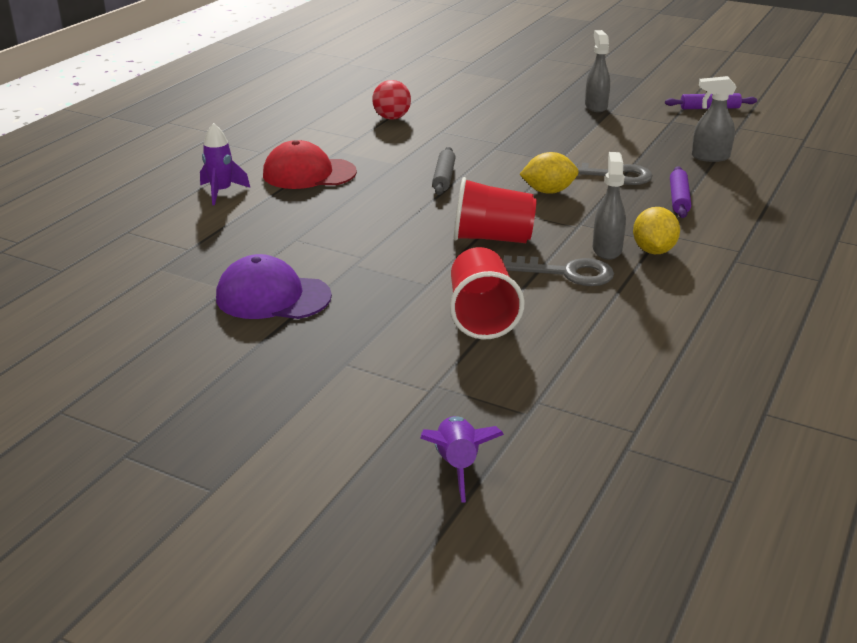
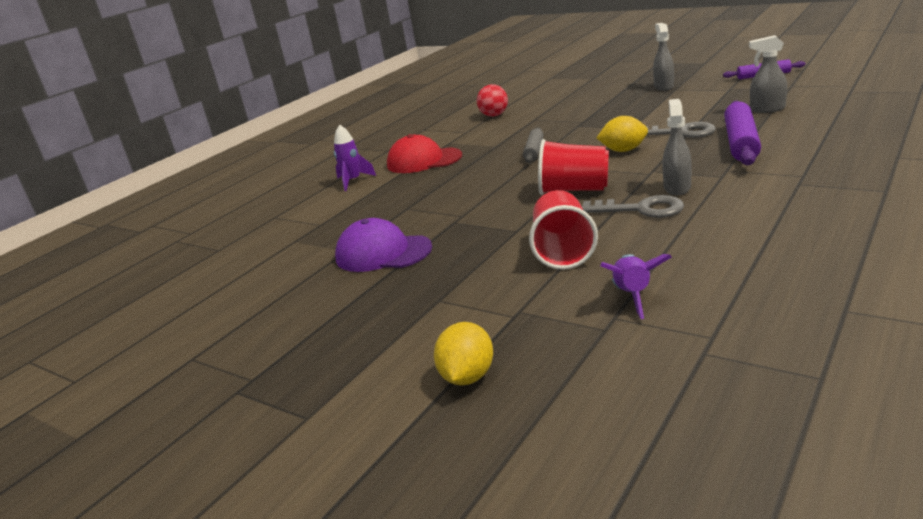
camera: 10 degrees right, 5 degrees down
purple rocket [420,416,504,503] -> purple rocket moved to [600,254,672,319]
yellow lemon [633,207,680,254] -> yellow lemon moved to [434,322,493,385]
purple rolling pin [670,166,691,218] -> purple rolling pin [724,101,761,165], size x1.70

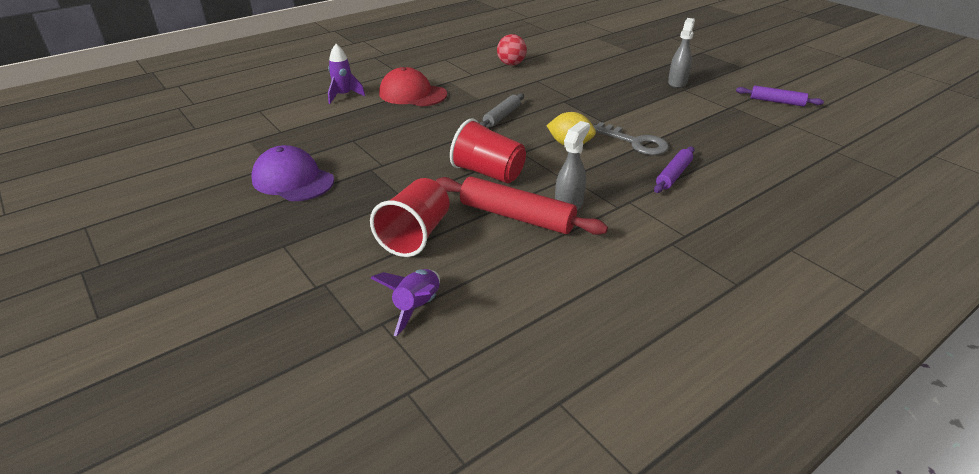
camera: 15 degrees right, 10 degrees up
yellow lemon [434,322,493,385] -> none
grey key [581,195,684,218] -> red rolling pin [436,176,608,235]
purple rolling pin [724,101,761,165] -> purple rolling pin [654,146,694,193], size x0.59
grey spray bottle [749,35,787,113] -> none

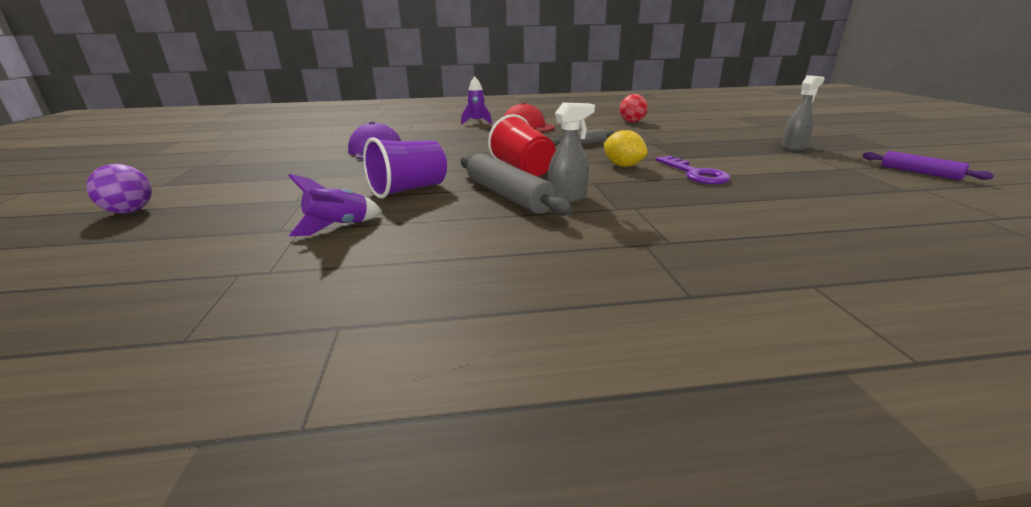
camera: 30 degrees right, 10 degrees down
red cup [370,178,449,257] -> purple cup [363,137,447,198]
red rolling pin [436,176,608,235] -> grey rolling pin [460,154,572,216]
grey key [593,122,669,155] -> purple key [656,156,731,184]
purple rolling pin [654,146,694,193] -> none
none -> purple ball [87,164,152,213]

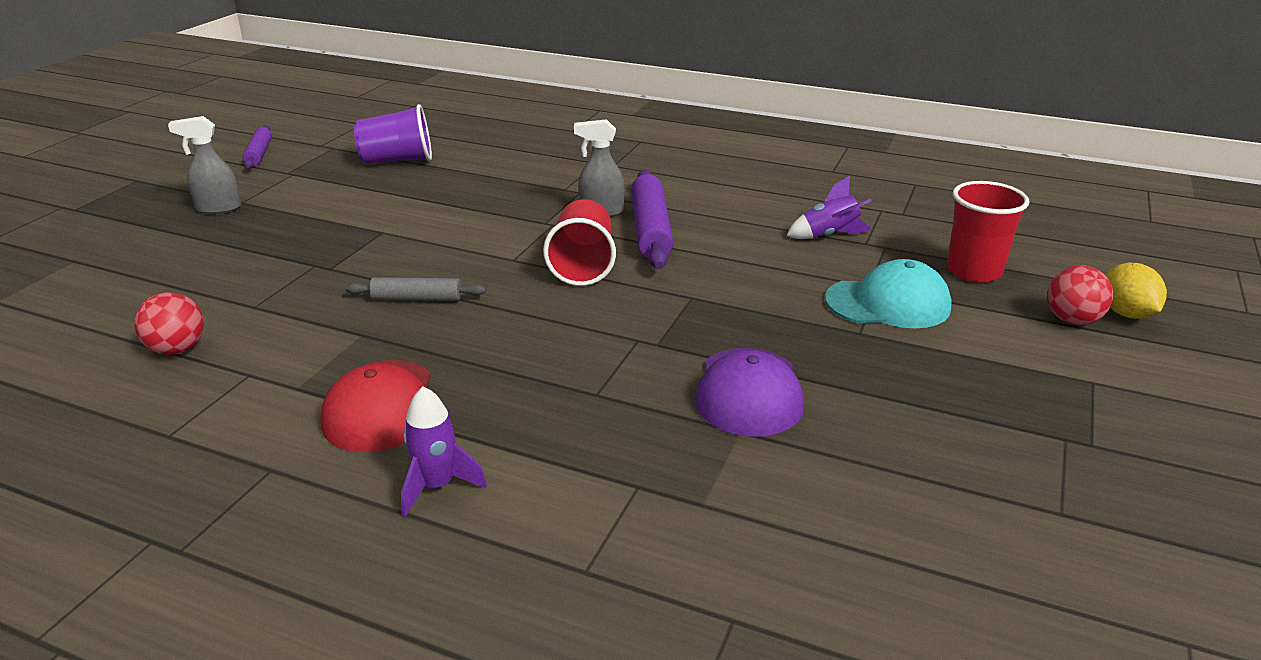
camera: 150 degrees left, 5 degrees up
purple ball [87,164,152,213] -> red ball [1047,265,1113,325]
purple cup [363,137,447,198] -> purple cup moved to [354,104,432,164]
grey rolling pin [460,154,572,216] -> purple rolling pin [631,170,674,269]
yellow lemon [604,130,648,167] -> yellow lemon moved to [1105,263,1167,319]
purple key [656,156,731,184] -> none
none -> turquoise cap [825,259,952,328]
none -> red cup [947,181,1029,283]

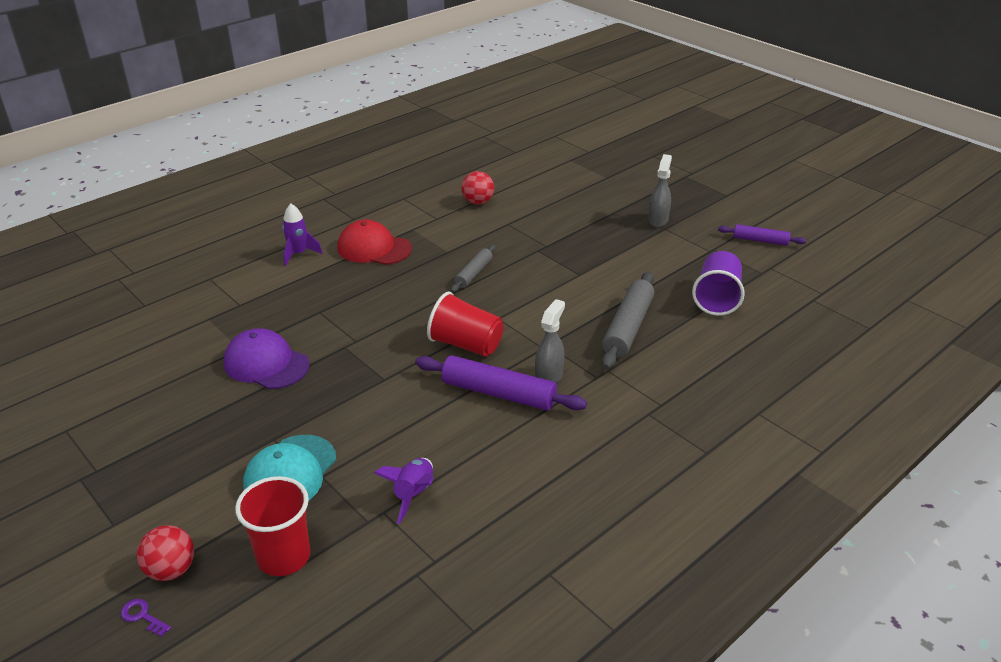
camera: 115 degrees right, 5 degrees up
yellow lemon [1105,263,1167,319] -> purple key [121,599,171,637]
none -> grey rolling pin [601,271,654,370]

